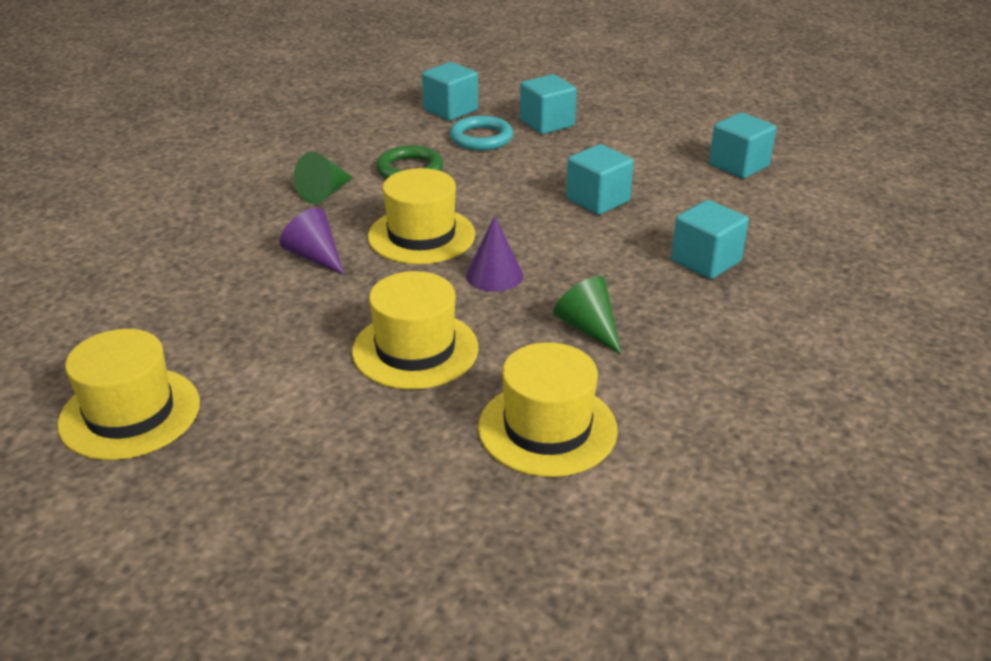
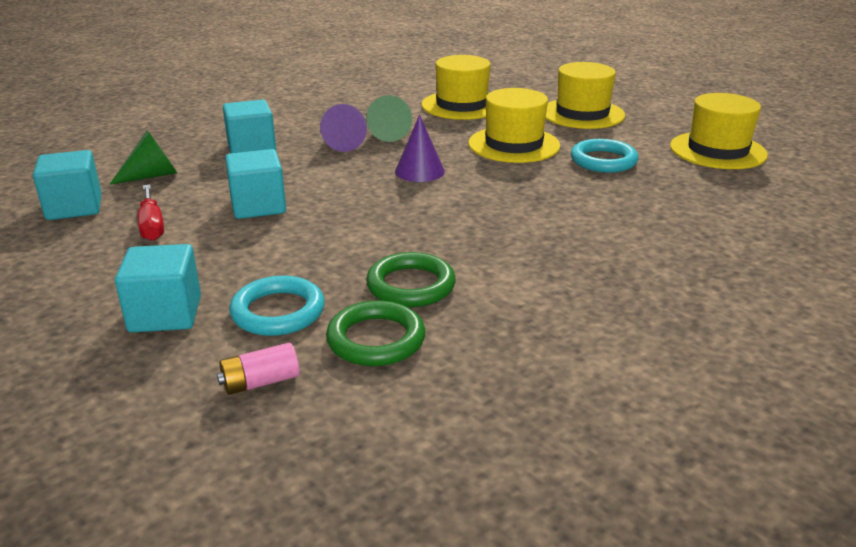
camera: 155 degrees left, 5 degrees down
purple cone [280,208,344,275] -> purple cone moved to [320,104,367,152]
green cone [294,152,353,204] -> green cone moved to [109,130,177,185]
yellow hat [368,168,475,264] -> yellow hat moved to [546,62,625,129]
turquoise cube [422,62,478,121] -> pink battery [217,343,299,395]
none -> red screwdriver [138,185,164,241]
none -> green ring [326,300,425,366]
none -> turquoise ring [571,139,638,173]

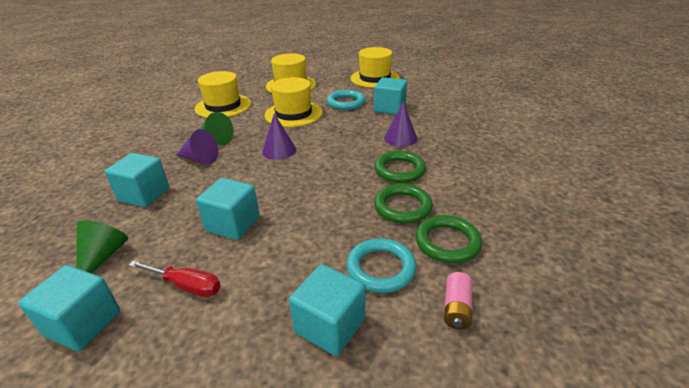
camera: 50 degrees left, 5 degrees up
none -> turquoise cube [374,77,407,115]
none -> green ring [374,151,426,183]
none -> purple cone [384,102,418,147]

